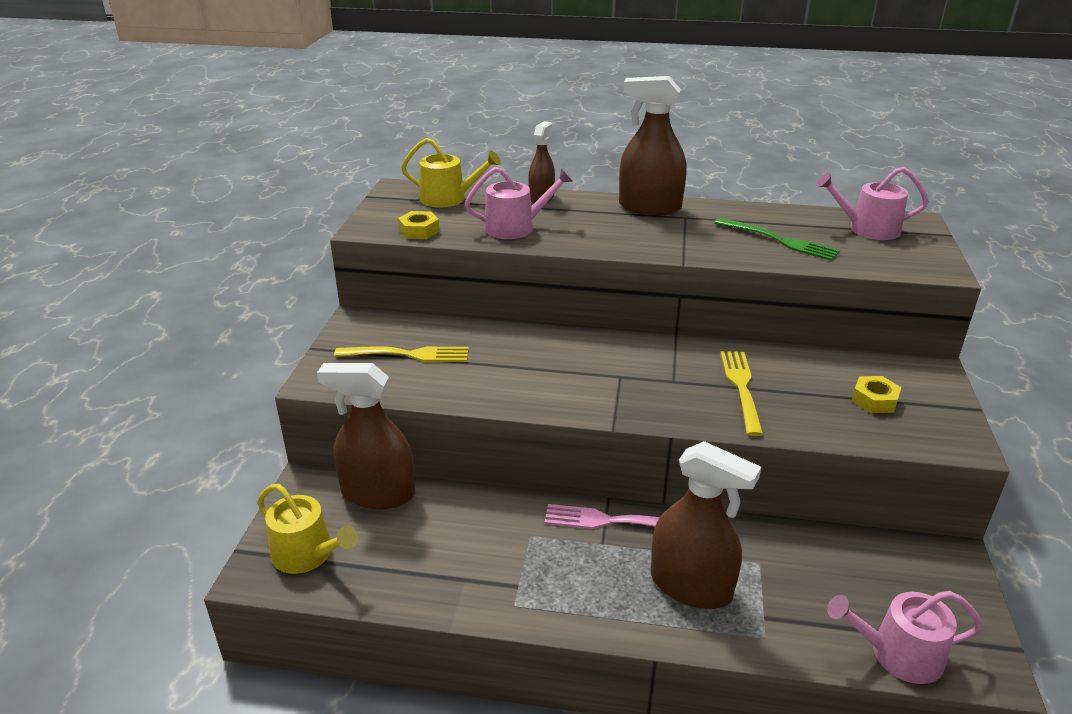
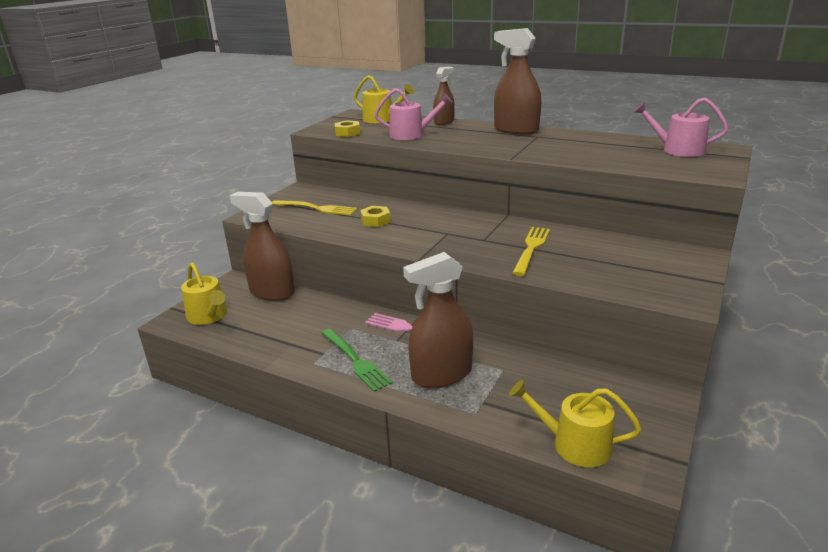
camera: 20 degrees right, 5 degrees down
brown spray bottle [651,441,761,609] -> brown spray bottle turned 105 degrees clockwise [403,252,473,388]
green fork [714,218,840,261] -> green fork moved to [322,328,393,392]
pink watering can [827,591,983,684] -> yellow watering can [509,380,641,467]
yellow nut [852,376,901,413] -> yellow nut moved to [360,206,391,227]

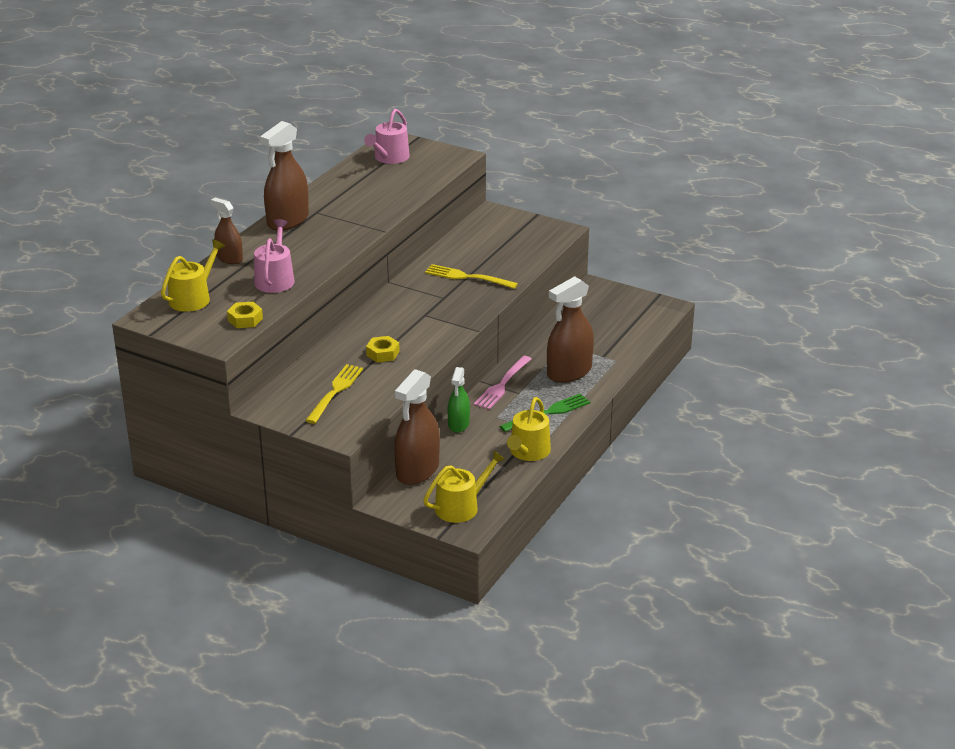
camera: 90 degrees left, 5 degrees up
brown spray bottle [403,252,473,388] -> brown spray bottle turned 75 degrees clockwise [547,276,594,383]
yellow watering can [509,380,641,467] -> yellow watering can moved to [507,397,551,461]
none -> green spray bottle [448,367,470,433]

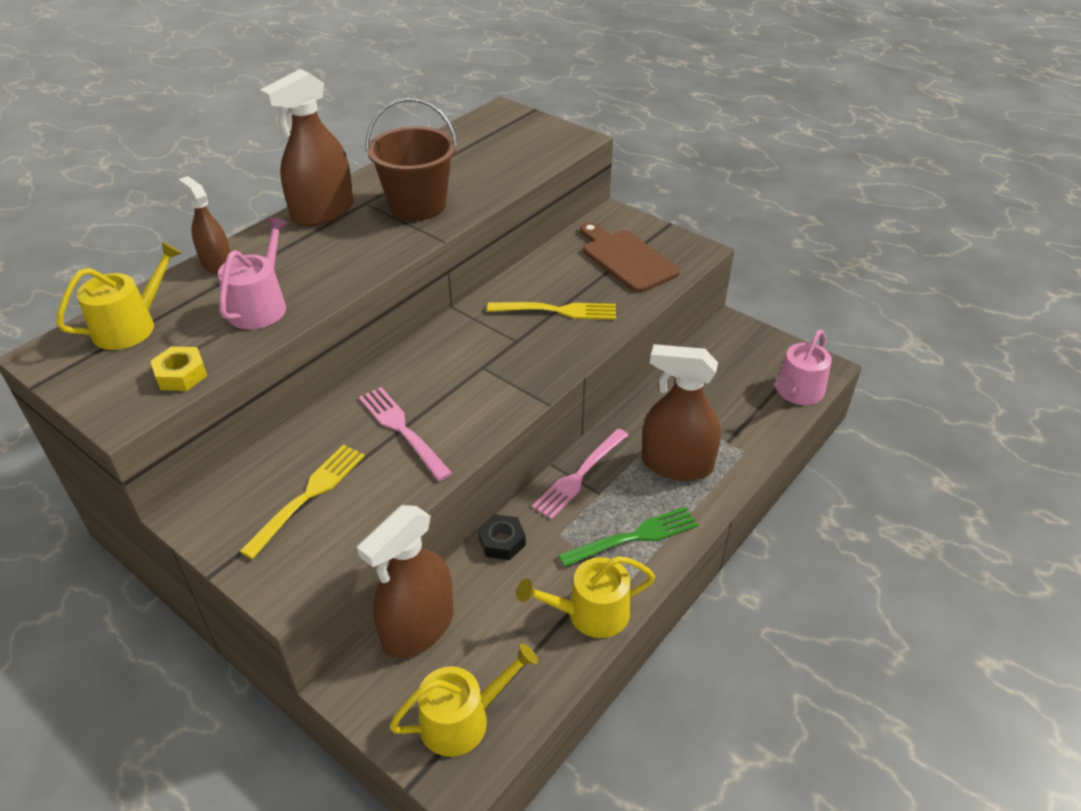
camera: 10 degrees right, 10 degrees up
pink watering can [364,109,410,164] -> pink watering can moved to [775,330,832,405]
yellow nut [366,336,400,362] -> pink fork [359,387,453,481]
yellow fork [425,264,518,289] -> yellow fork turned 150 degrees clockwise [487,302,616,320]
green spray bottle [448,367,470,433] -> black nut [478,514,526,560]
yellow watering can [507,397,551,461] -> yellow watering can turned 45 degrees clockwise [517,556,655,638]
brown spray bottle [547,276,594,383] -> brown spray bottle turned 45 degrees clockwise [641,344,721,481]
none -> brown bucket [366,98,458,221]
none -> brown cutting board [580,222,680,293]

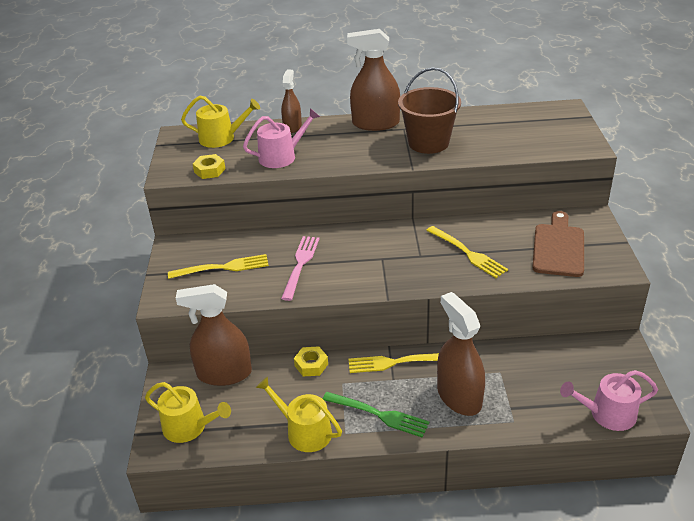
camera: 50 degrees right, 5 degrees down
black nut [478,514,526,560] -> yellow nut [294,346,328,377]
pink fork [532,429,629,520] -> yellow fork [349,353,439,373]

